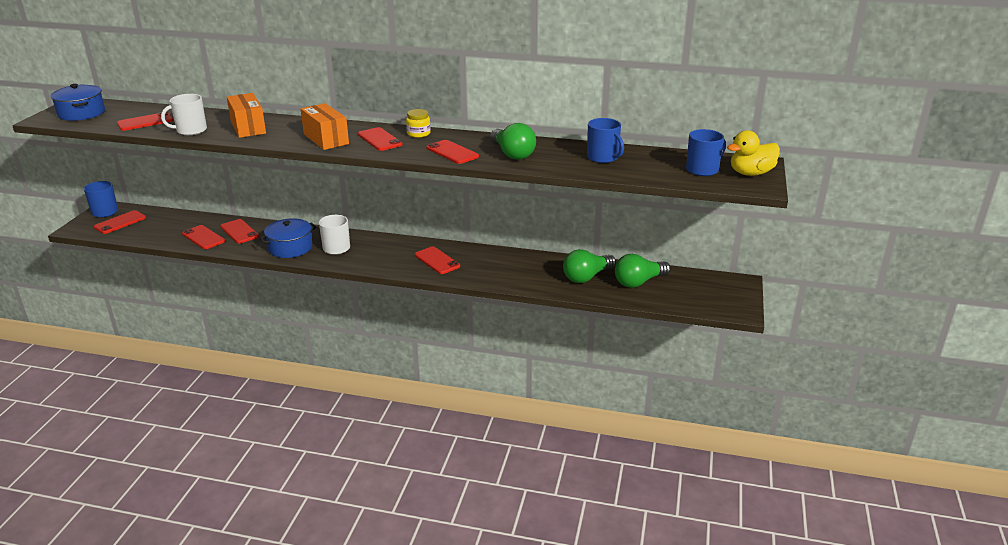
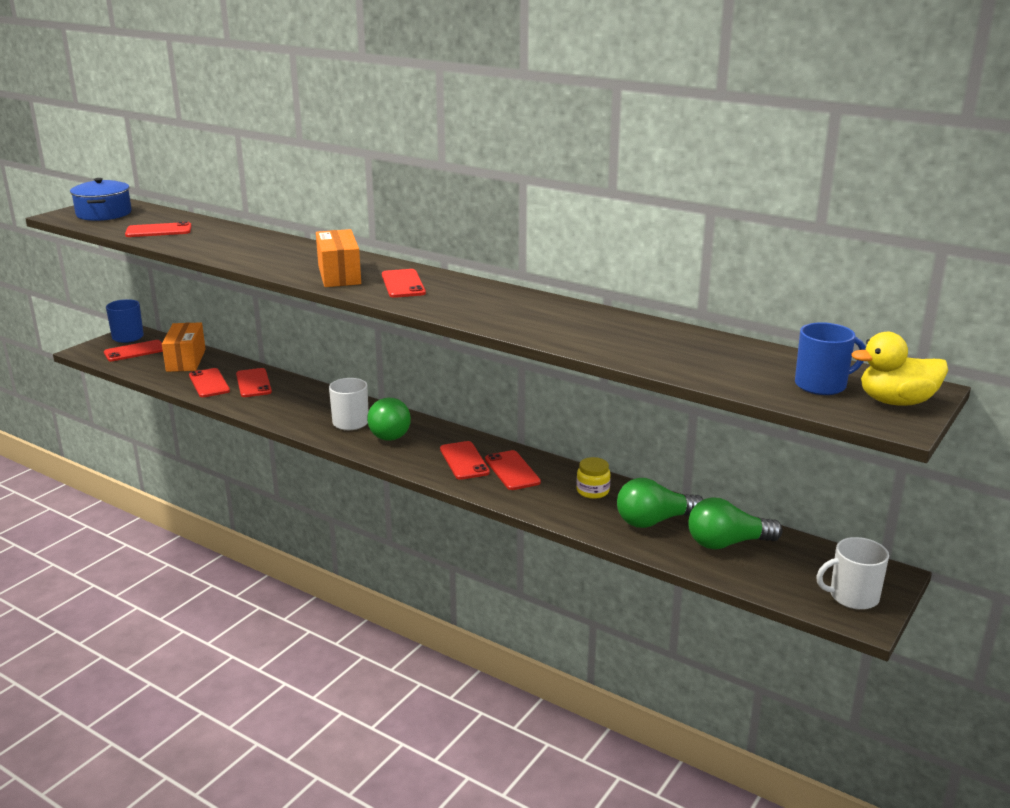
camera: 20 degrees right, 5 degrees down
white mug [161,94,207,135] -> white mug moved to [816,537,889,610]
orange box [227,93,266,138] -> orange box moved to [162,322,206,372]
blue pot [259,218,316,258] -> none
yellow jar [406,109,431,138] -> yellow jar moved to [576,457,610,499]
red phone [426,140,479,164] -> red phone moved to [485,450,541,490]
green light bulb [490,123,536,160] -> green light bulb moved to [367,398,411,441]
blue mug [587,118,624,163] -> none

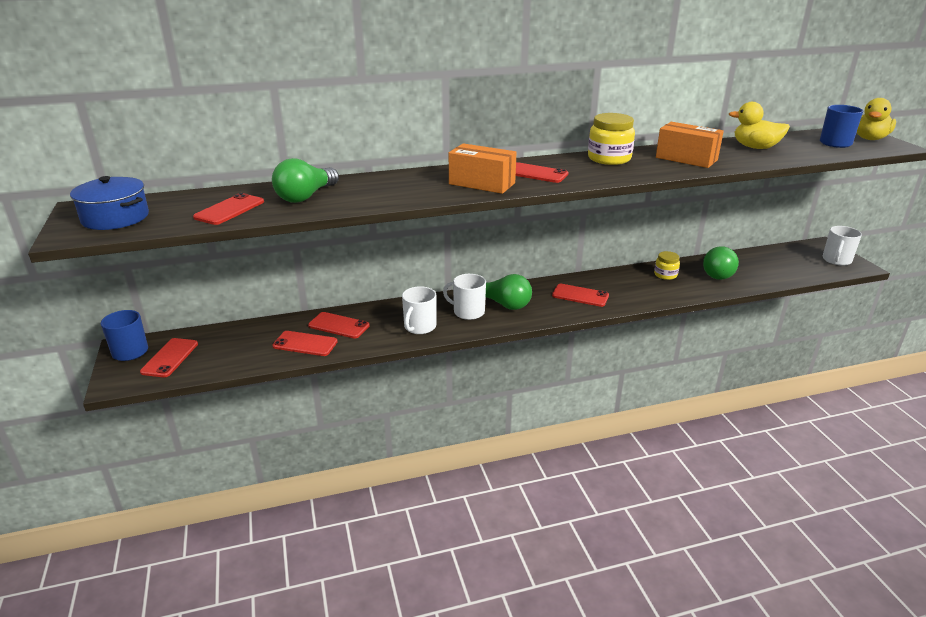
camera: 50 degrees left, 5 degrees up
orange box [162,322,206,372] -> orange box moved to [656,122,724,168]
red phone [485,450,541,490] -> none
green light bulb [688,497,783,549] -> green light bulb moved to [272,158,339,203]
none -> white mug [402,286,436,334]
none -> yellow jar [588,113,635,165]
none -> yellow duck [729,102,790,149]

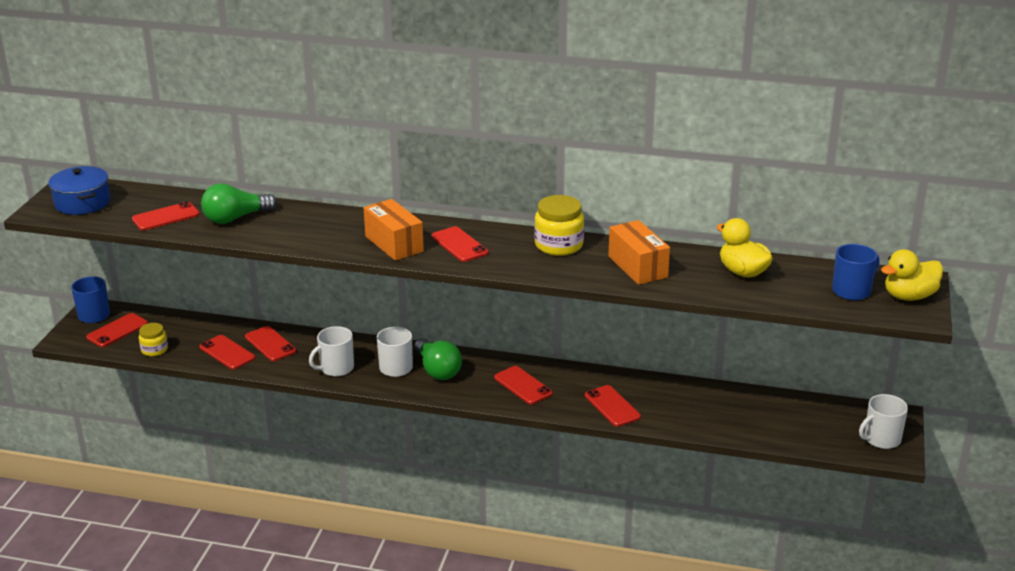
camera: 30 degrees right, 0 degrees up
yellow jar [654,251,680,280] -> yellow jar moved to [139,323,168,356]
green light bulb [703,246,739,280] -> none
none -> red phone [585,385,641,427]

